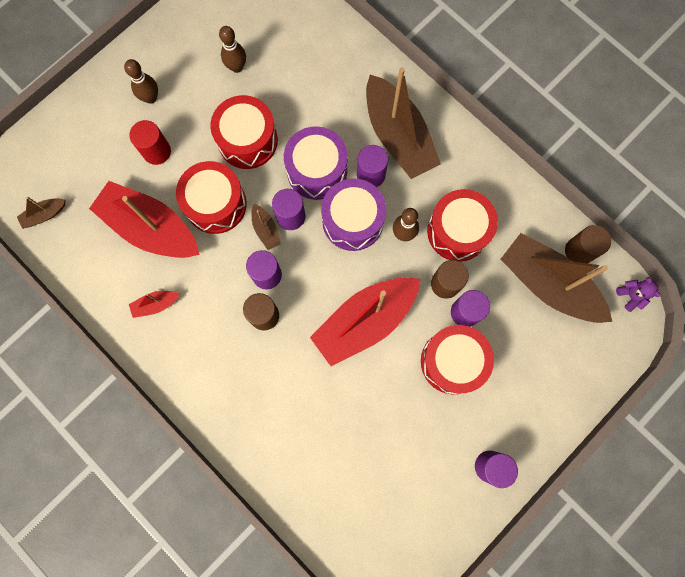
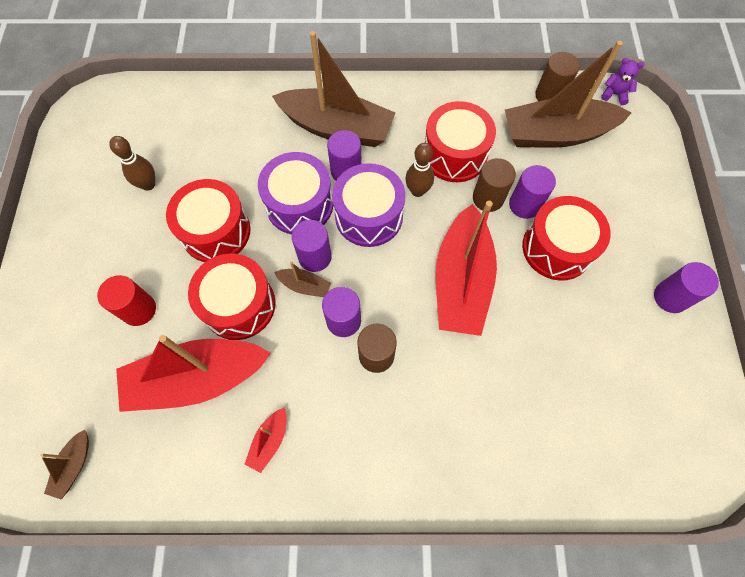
camera: 45 degrees left, 10 degrees down
brown bowling pin [124,59,158,104] -> none

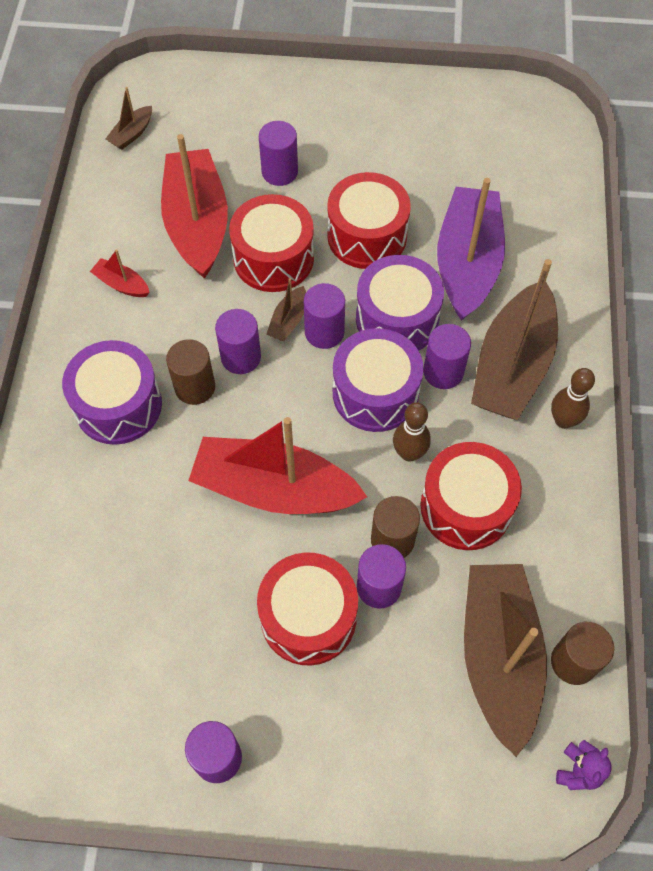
camera: 95 degrees right, 5 degrees down
brown boat [40,430,89,499] -> brown boat turned 75 degrees counterclockwise [105,87,152,150]
red cylinder [97,275,156,326] -> purple cylinder [259,121,298,186]
brown bowling pin [109,136,155,191] -> brown bowling pin moved to [551,368,595,429]
none -> purple drum [62,340,162,445]
none -> purple boat [437,178,505,321]

